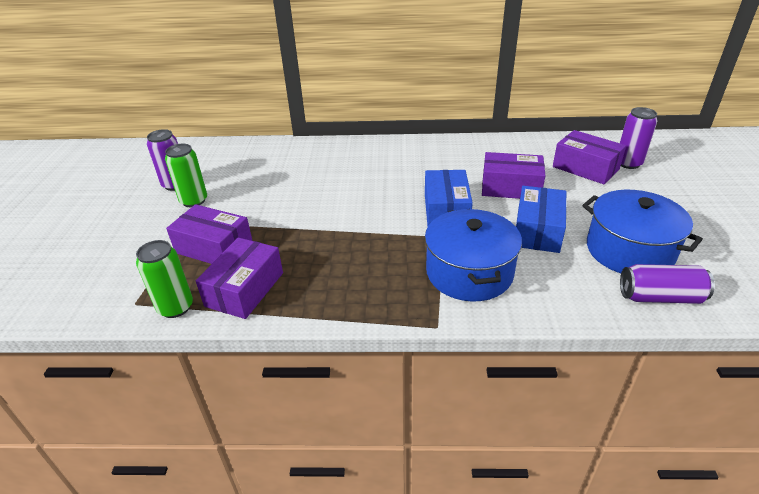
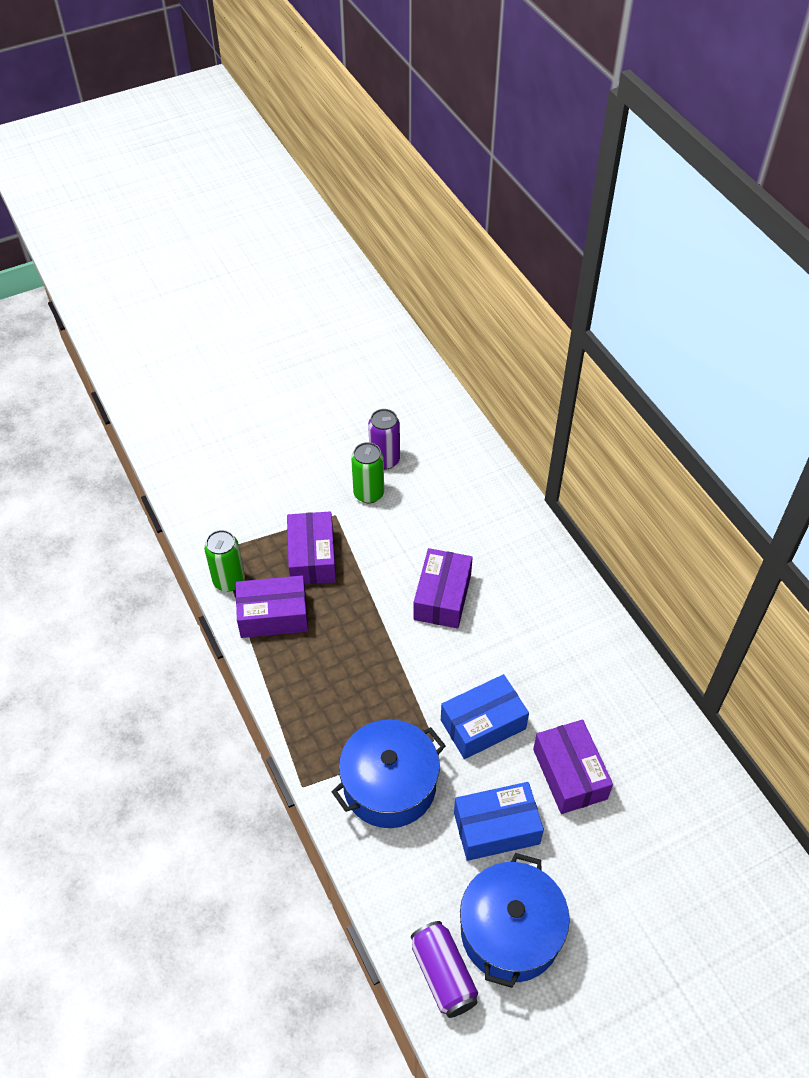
camera: 60 degrees right, 15 degrees up
purple box [553,130,626,184] -> purple box moved to [413,548,473,628]
purple can [620,107,657,169] -> none

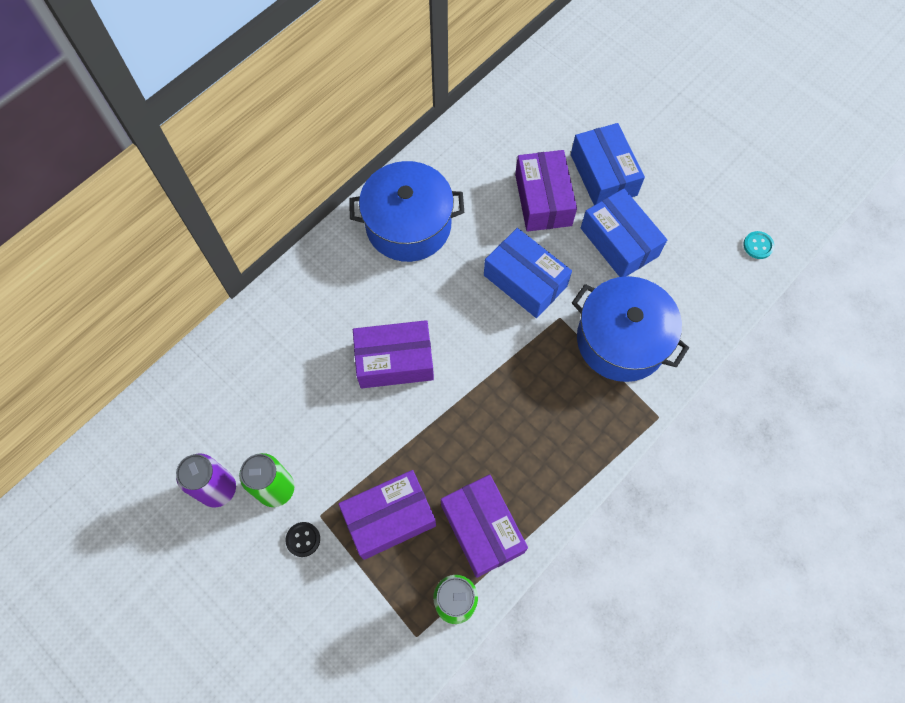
camera: 110 degrees left, 15 degrees up
purple can [411,921,478,1018] -> turquoise button [743,231,775,259]
blue pot [460,853,570,988] -> blue pot moved to [349,161,464,262]
purple box [533,720,613,814] -> purple box turned 60 degrees counterclockwise [515,150,577,232]
none -> black button [286,522,320,557]
none -> blue box [571,123,645,205]

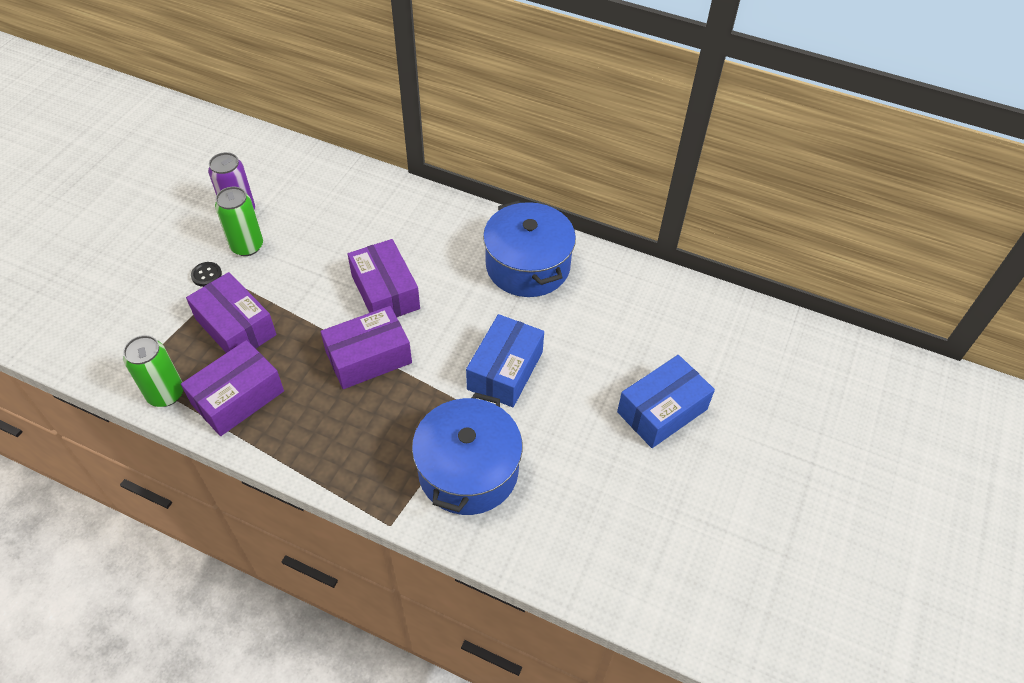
camera: 70 degrees right, 15 degrees down
purple box [515,150,577,232] -> purple box moved to [320,306,412,389]
blue box [581,188,667,277] -> none
turquoise button [743,231,775,259] -> none

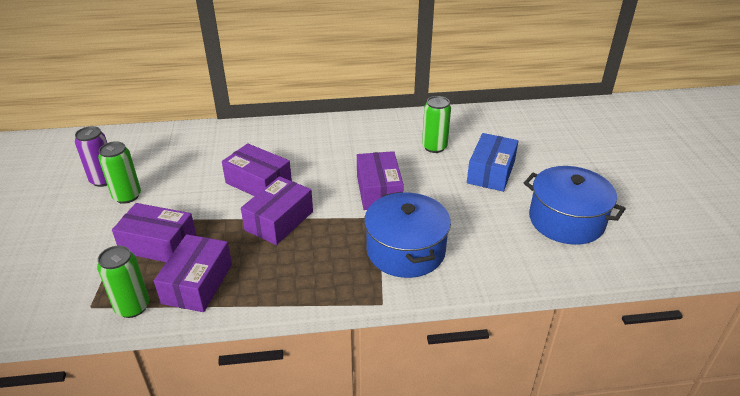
camera: 30 degrees left, 15 degrees down
black button [191,262,222,287] -> none
blue box [466,314,544,407] -> purple box [357,151,404,210]
blue pot [483,200,576,297] -> blue pot moved to [524,166,626,245]
none -> green can [422,96,451,153]

